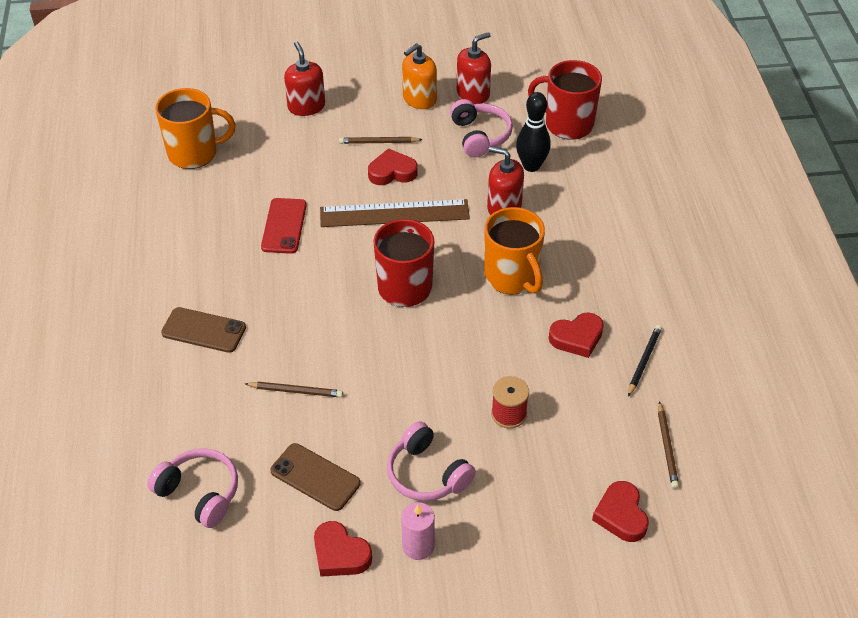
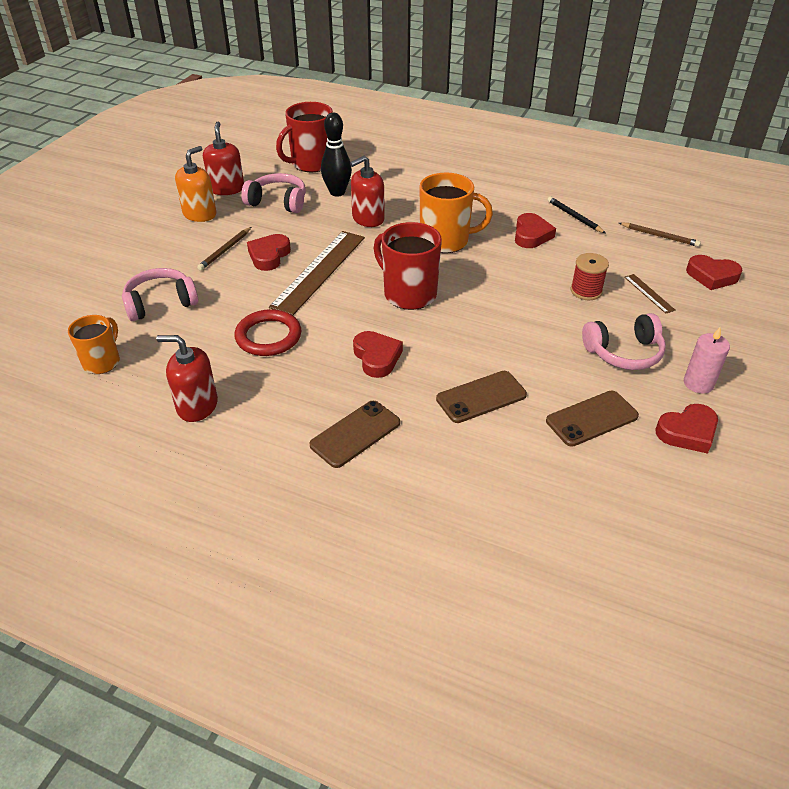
camera: 60 degrees left, 5 degrees down
pink headphones [147,448,238,528] -> pink headphones moved to [122,268,199,321]
orange mug [155,88,235,169] -> orange mug [68,315,120,374], size x0.63
brown pencil [245,382,343,397] -> brown phone [436,371,527,423]
red phone [261,198,307,254] -> red ring [235,309,301,356]
red soap dispenser [284,41,325,116] -> red soap dispenser moved to [156,335,218,422]
orange soap dispenser [402,43,437,109] -> orange soap dispenser turned 135 degrees counterclockwise [175,146,216,222]
none -> red heart [353,331,403,378]
none -> brown ruler [624,274,676,314]

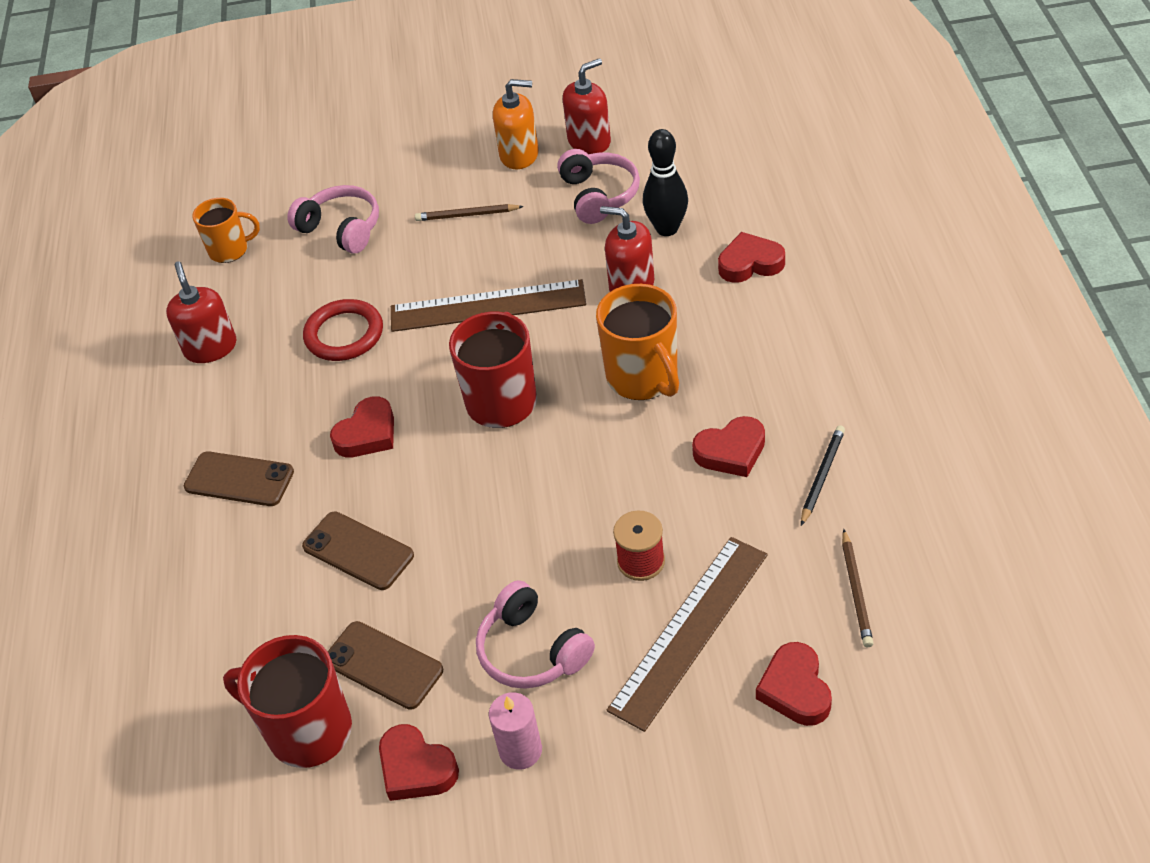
camera: 65 degrees right, 5 degrees up
red heart [247,234,291,271] -> red heart moved to [718,232,785,283]
red mug [276,102,333,172] -> red mug moved to [223,635,352,768]
brown ruler [624,274,676,314] -> brown ruler [607,537,768,732], size x2.29

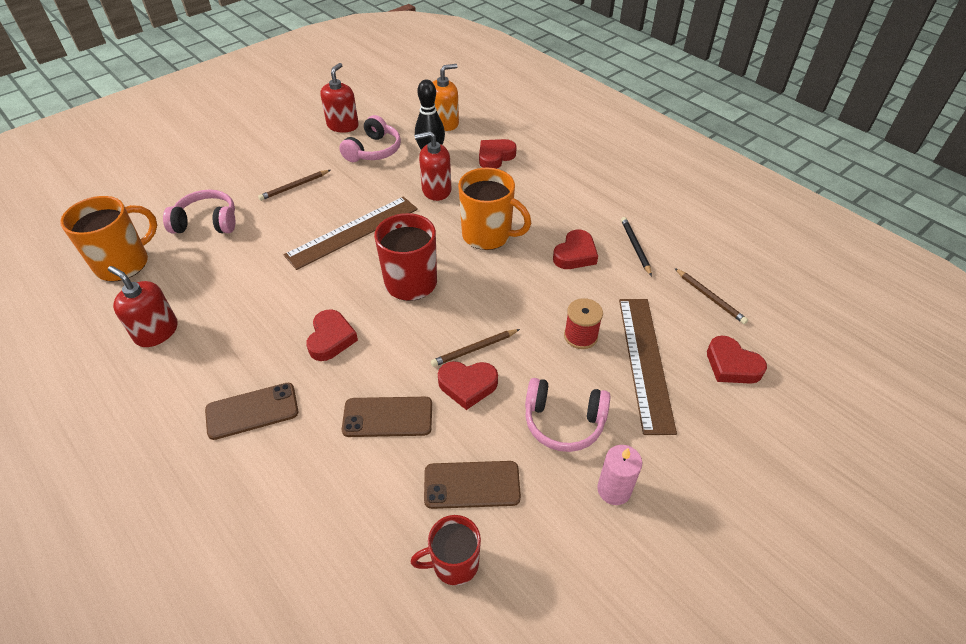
camera: 40 degrees left, 0 degrees up
orange mug [192,198,260,263] -> orange mug [60,196,157,282], size x1.59
red mug [223,635,352,768] -> red mug [410,515,481,585], size x0.63
red ring [303,299,383,361] -> none
red heart [379,724,459,801] -> red heart moved to [438,361,498,410]
orange soap dispenser [493,79,539,169] -> orange soap dispenser moved to [433,64,459,131]
pink headphones [557,149,640,224] -> pink headphones turned 75 degrees clockwise [339,115,401,162]
none -> brown pencil [431,329,520,367]

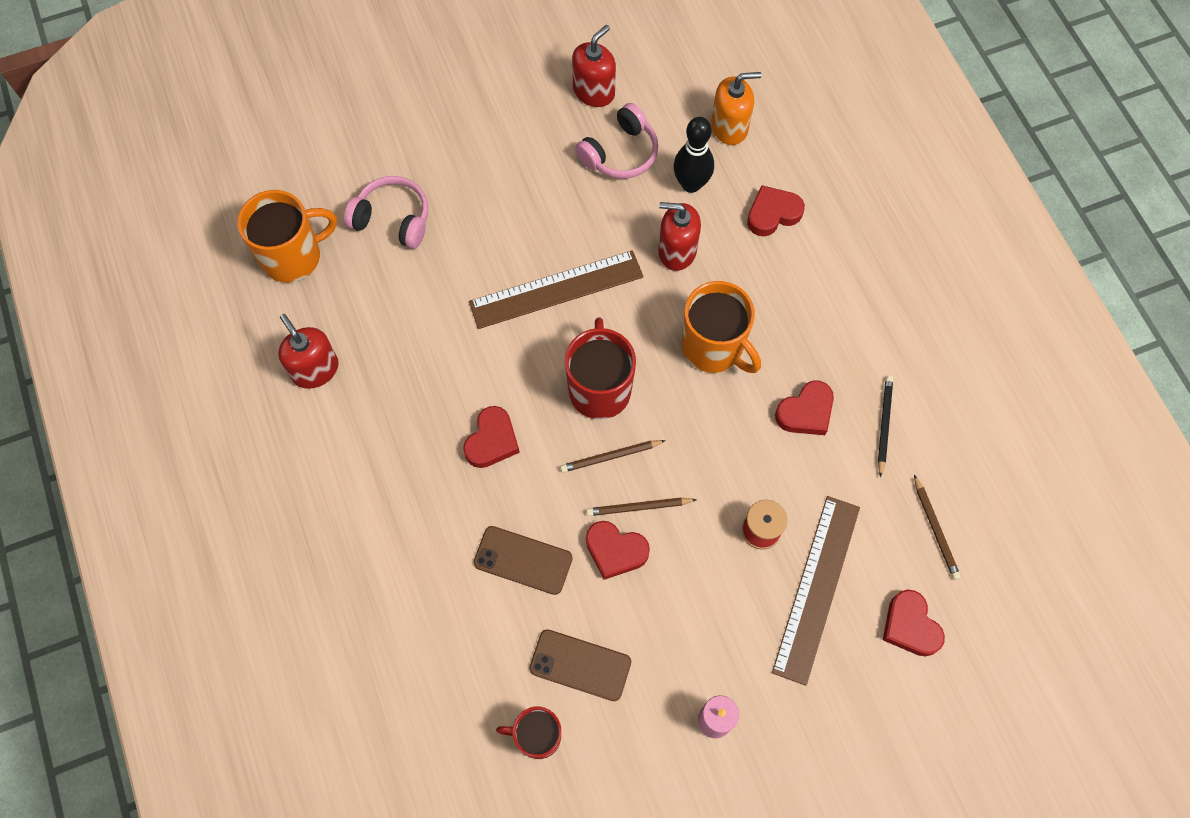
camera: 20 degrees right, 20 degrees up
brown phone [205,383,298,440] -> none
brown pencil [258,170,330,201] -> brown pencil moved to [560,440,666,473]
pink headphones [525,378,611,452] -> none

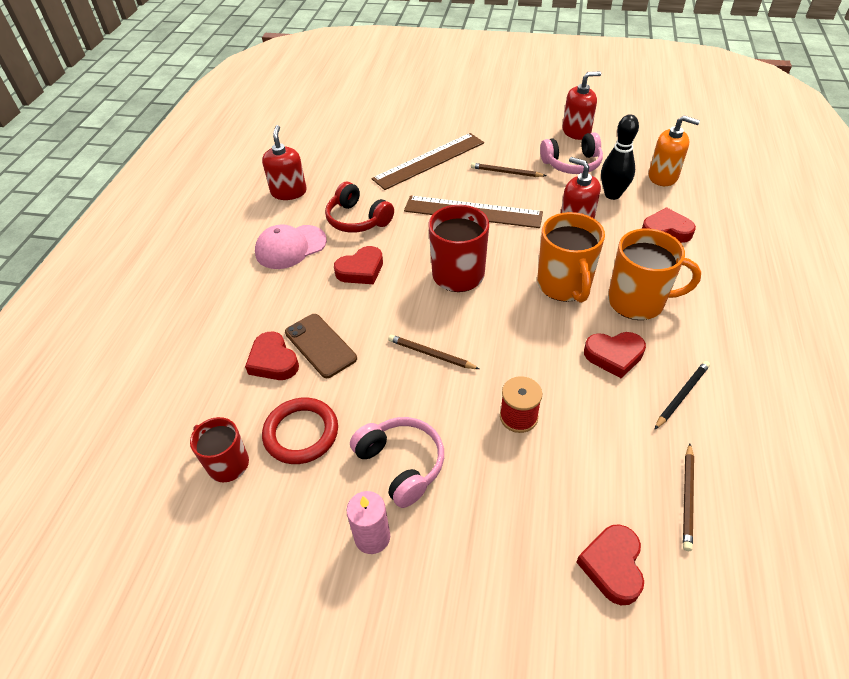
camera: 35 degrees right, 20 degrees down
orange mug [237,190,337,283] -> orange mug moved to [608,229,701,320]
pink headphones [344,176,428,249] -> pink headphones moved to [350,417,444,508]
brown phone [529,629,631,701] -> red ring [262,398,338,464]
brown pencil [560,440,666,473] -> brown pencil moved to [471,163,546,177]
red heart [586,521,650,580] -> red heart moved to [245,331,299,380]
brown ruler [772,496,860,686] -> brown ruler moved to [372,133,484,190]
none -> pink cap [255,224,327,269]
none -> red headphones [325,182,394,233]

